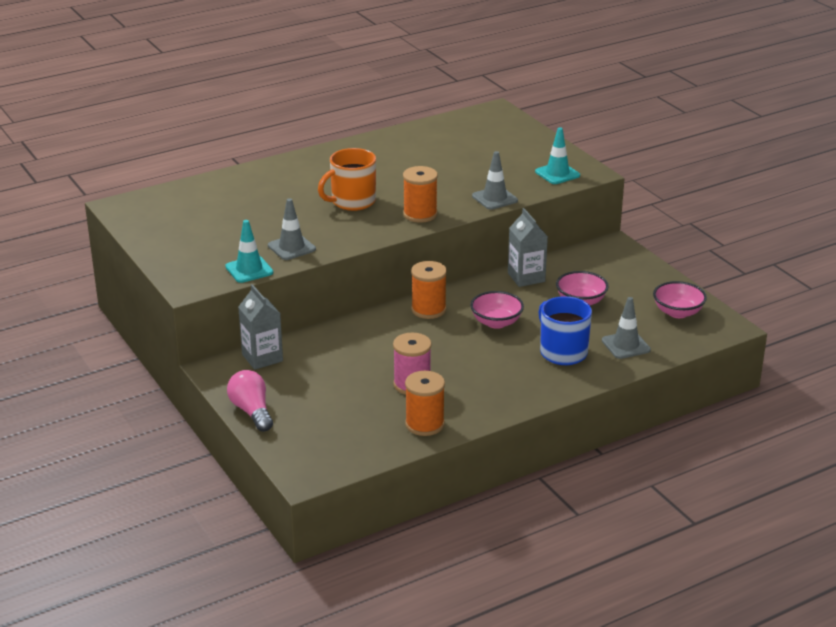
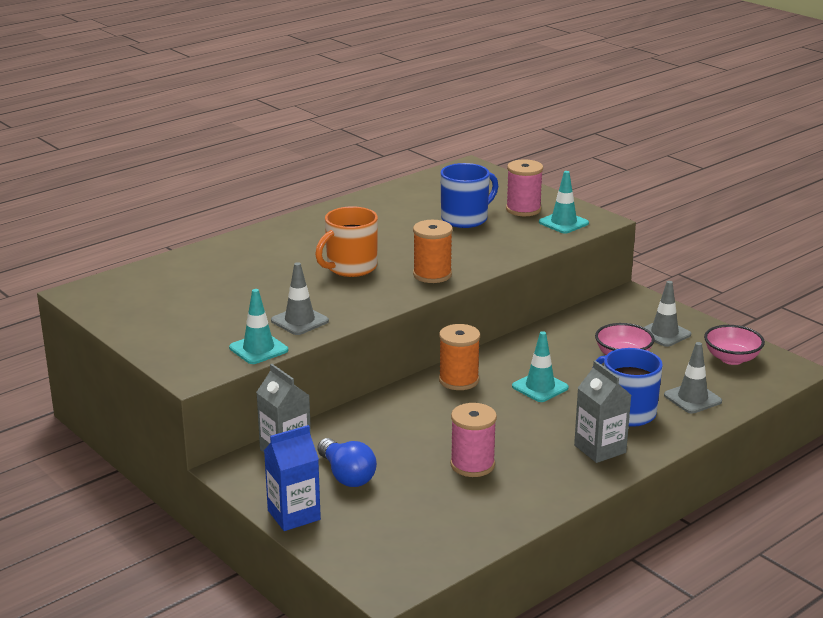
camera: 10 degrees left, 5 degrees down
pink light bulb [227,370,273,432] -> blue carton [264,425,321,531]
orange spool [405,371,445,436] -> none
pink bowl [470,291,524,329] -> turquoise traffic cone [512,331,569,402]
grey traffic cone [472,151,518,210] -> grey traffic cone moved to [644,281,691,347]
grey carton [508,208,548,287] -> grey carton moved to [574,361,631,463]
none -> blue light bulb [317,438,377,487]
none -> blue mug [440,163,498,228]
none -> pink spool [506,159,543,216]

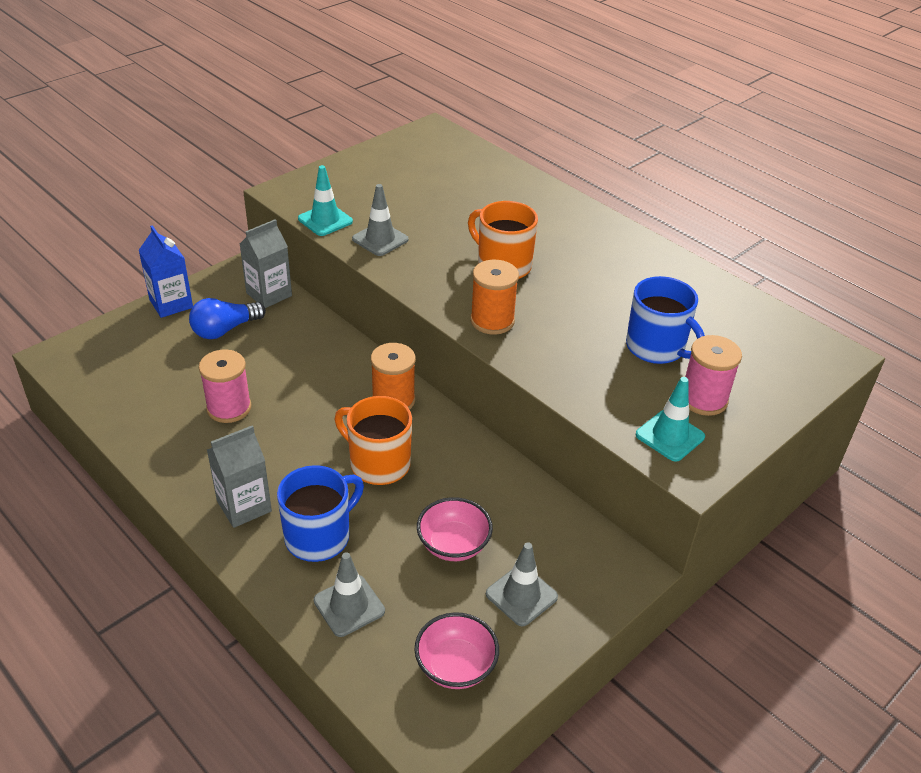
camera: 85 degrees right, 15 degrees up
turquoise traffic cone [512,331,569,402] -> orange mug [334,396,412,485]

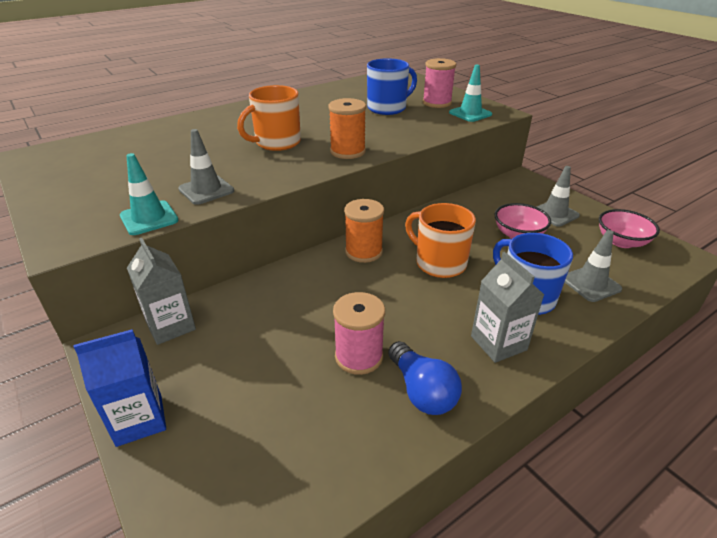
camera: 80 degrees left, 5 degrees down
blue light bulb [189,298,266,339] -> blue light bulb moved to [388,341,462,415]
orange mug [334,396,412,485] -> orange mug turned 90 degrees clockwise [405,203,476,278]

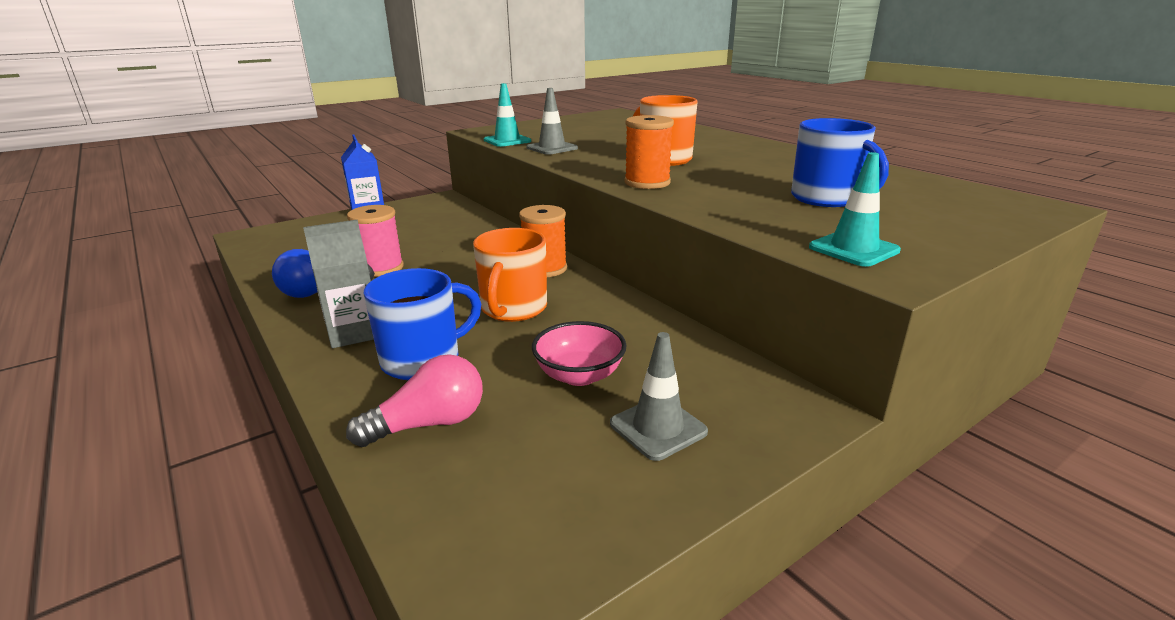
camera: 90 degrees right, 10 degrees down
grey carton [127,238,196,345] -> none
orange mug [405,203,476,278] -> orange mug turned 150 degrees clockwise [473,228,547,322]
pink spool [423,58,456,108] -> none
grey traffic cone [565,230,622,302] -> pink light bulb [346,354,483,447]
pink bowl [599,209,660,248] -> none

